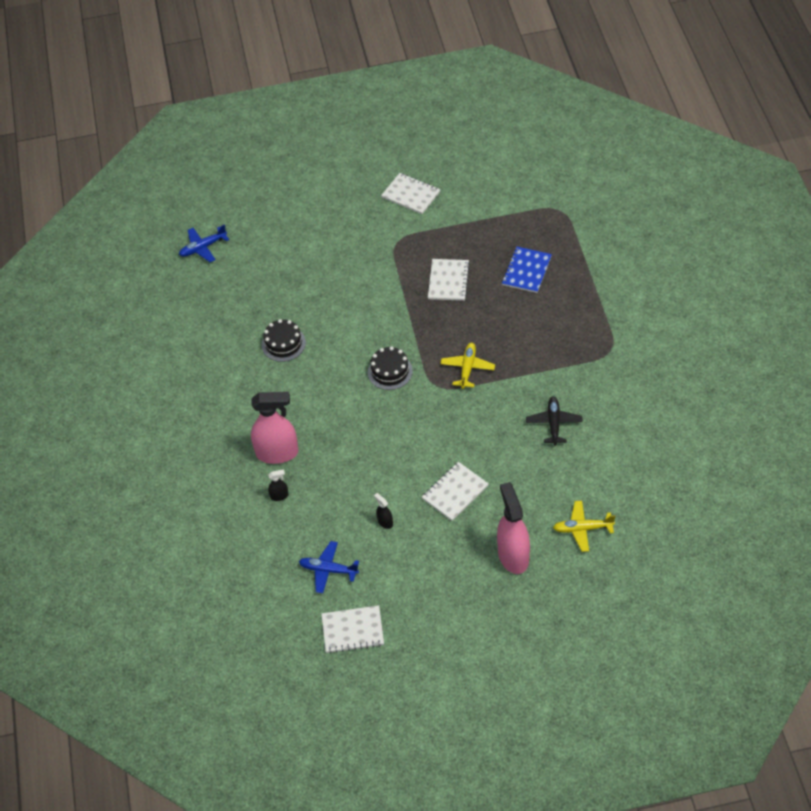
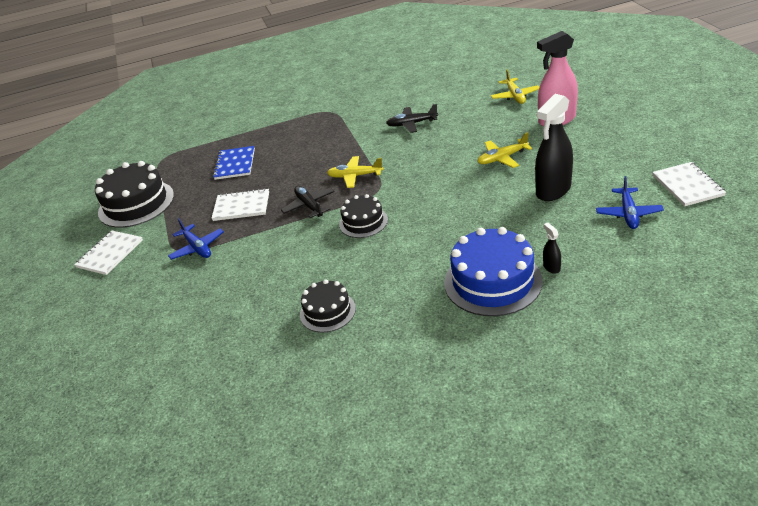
camera: 95 degrees left, 15 degrees down
blue plane [179,224,229,262] -> blue plane moved to [168,218,224,260]
pink spray bottle [251,392,298,464] -> blue cake [444,227,543,316]
black spray bottle [374,493,393,529] -> black spray bottle [535,94,573,201], size x2.34
white notebook [422,462,489,521] -> yellow plane [477,132,532,168]
blue notebook [502,246,552,293] -> blue notebook turned 75 degrees clockwise [213,146,255,180]
none -> black cake [95,161,174,228]
none -> black plane [281,186,335,218]

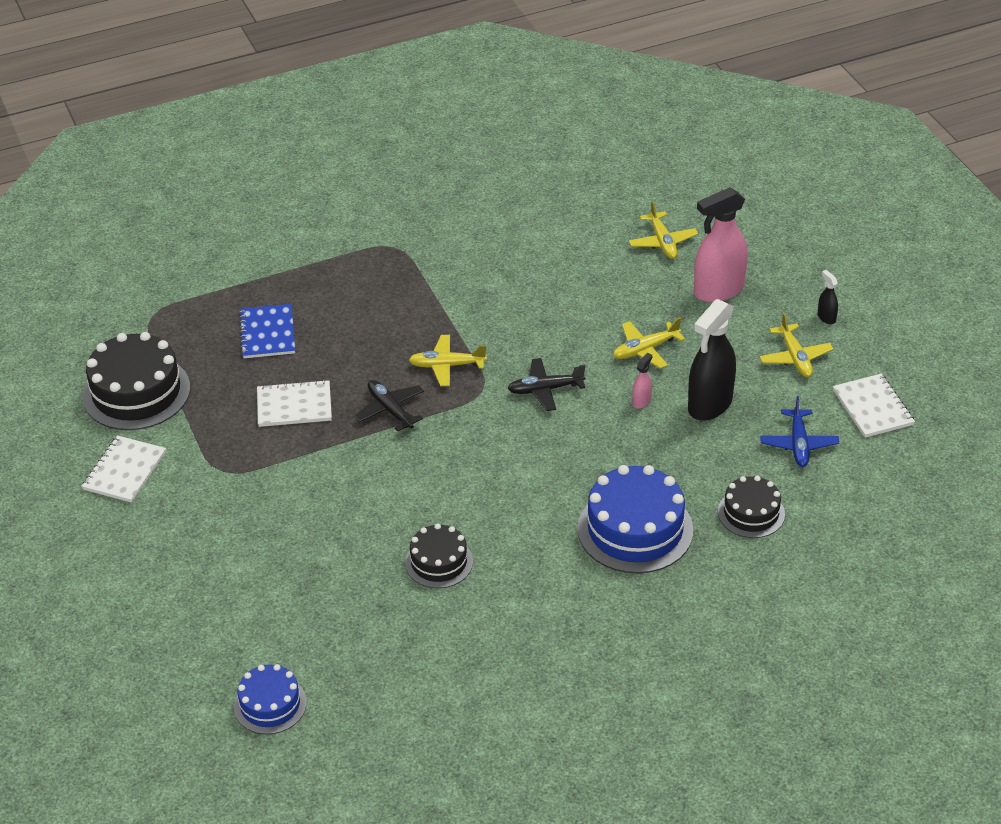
camera: 10 degrees left, 5 degrees up
blue plane [168,218,224,260] -> none
black cake [339,194,388,238] -> black cake moved to [718,476,785,538]
black plane [386,104,438,133] -> black plane moved to [507,358,586,411]
black spray bottle [543,223,561,274] -> black spray bottle moved to [818,270,838,324]
none -> blue cake [234,664,307,734]
none -> pink spray bottle [632,353,653,409]
none -> yellow plane [760,313,833,377]

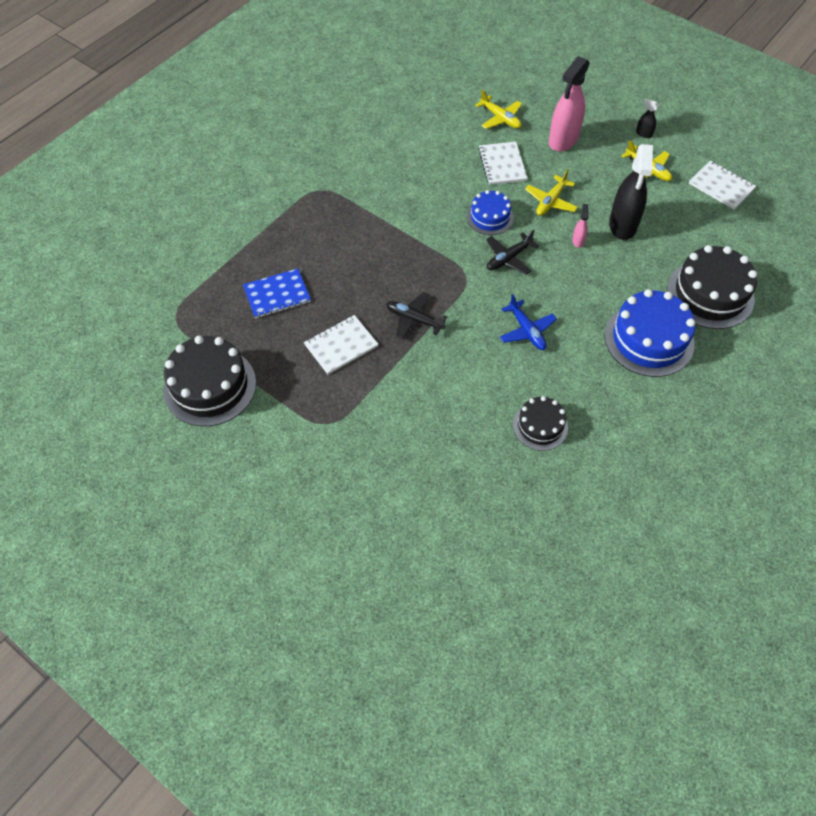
camera: 30 degrees left, 15 degrees up
white notebook [81,435,166,503] -> white notebook moved to [478,142,528,185]
blue cake [234,664,307,734] -> blue cake moved to [467,190,514,235]
blue notebook [239,304,295,358] -> blue notebook turned 75 degrees counterclockwise [243,268,311,318]
yellow plane [409,335,487,386] -> none
black cake [718,476,785,538] -> black cake [667,245,757,329], size x1.72
blue plane [760,396,839,467] -> blue plane moved to [500,294,557,350]

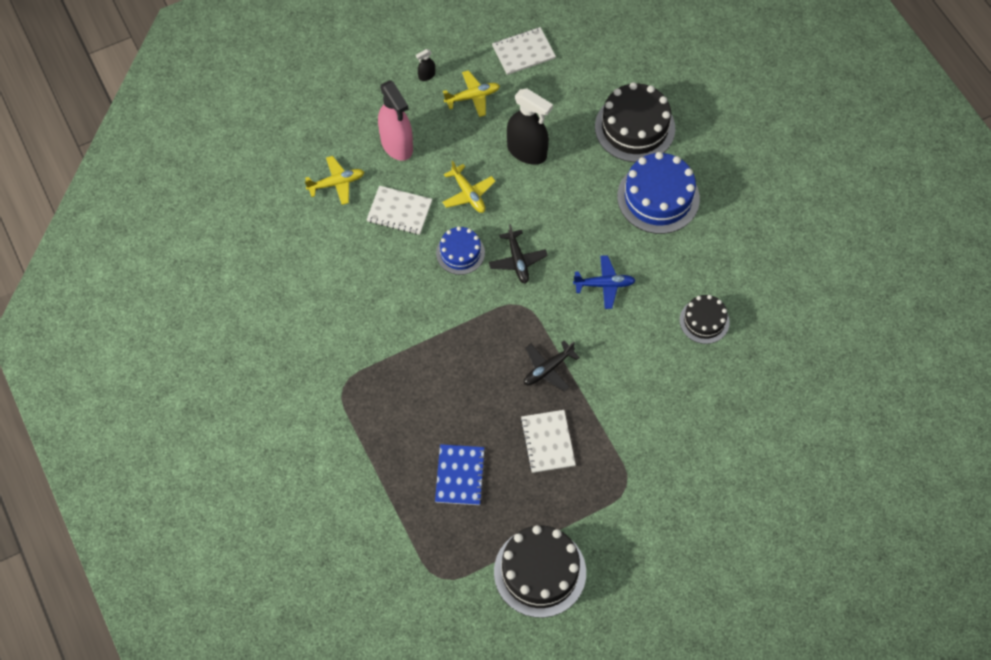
camera: 65 degrees left, 5 degrees up
pink spray bottle [572,204,589,248] -> none

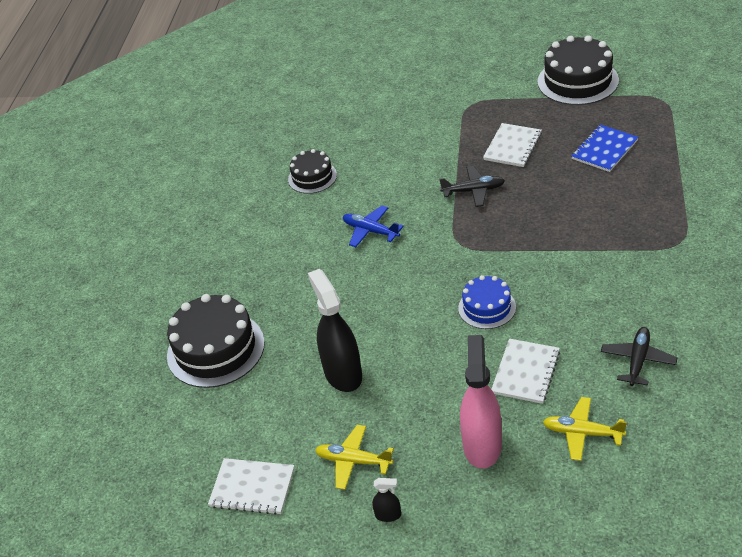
camera: 140 degrees left, 20 degrees down
white notebook [366,186,432,235] -> white notebook turned 60 degrees clockwise [491,339,560,404]
yellow plane [442,161,496,213] -> none
black plane [489,224,548,284] -> black plane moved to [601,327,678,386]
blue cake [617,152,700,234] -> none

